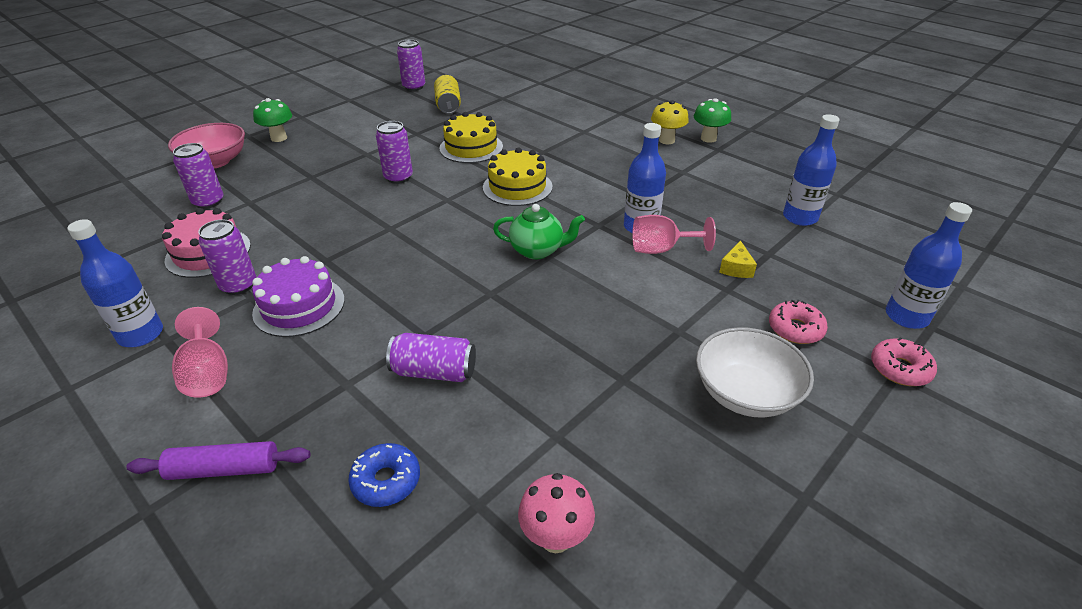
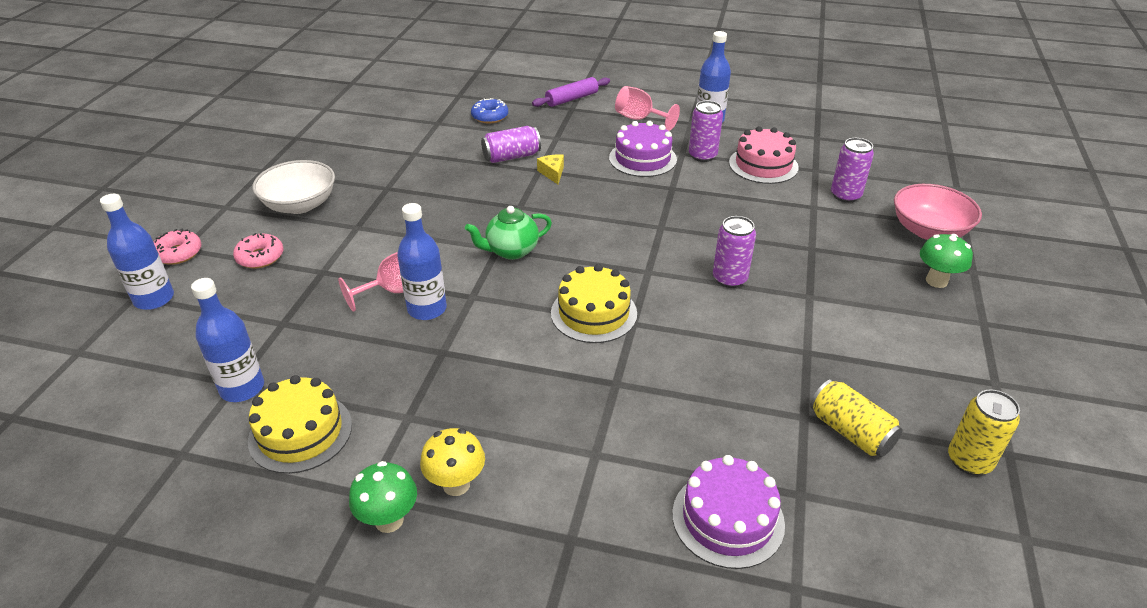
camera: 150 degrees right, 0 degrees up
purple can [397,40,425,91] -> yellow can [948,389,1020,475]
yellow cake [439,112,503,163] -> yellow cake moved to [248,375,352,474]
pink mushroom [518,473,595,553] -> none
yellow cheese [719,240,757,278] -> yellow cheese moved to [537,154,564,184]
none -> purple cake [672,455,785,569]

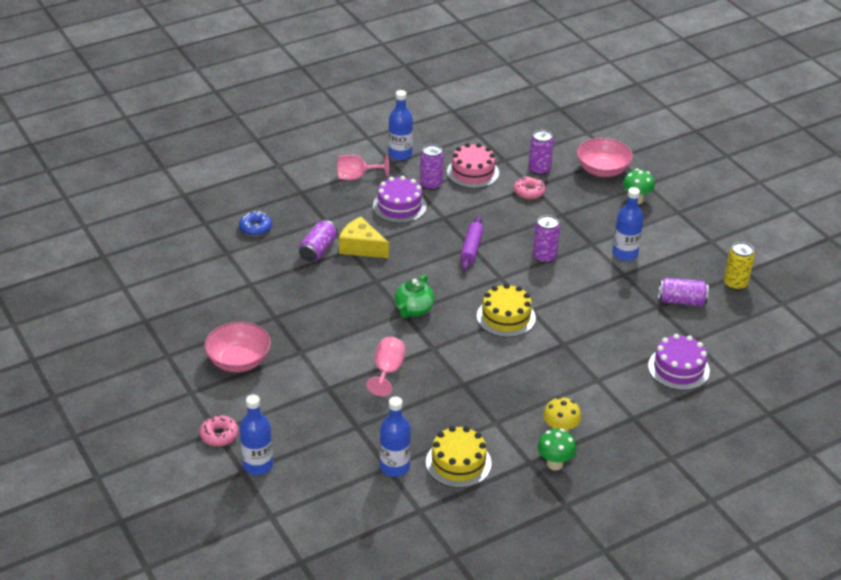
camera: 45 degrees left, 0 degrees up
pink donut [233,233,283,268] -> pink donut moved to [514,176,546,200]
white bowl [253,160,335,214] -> pink bowl [204,322,271,372]
blue bottle [397,203,447,320] -> blue bottle moved to [613,187,643,261]
purple rolling pin [532,77,610,107] -> purple rolling pin moved to [460,216,483,271]
yellow cheese [537,154,564,184] -> yellow cheese [339,217,389,258], size x1.82
yellow can [810,379,903,457] -> purple can [658,278,709,306]

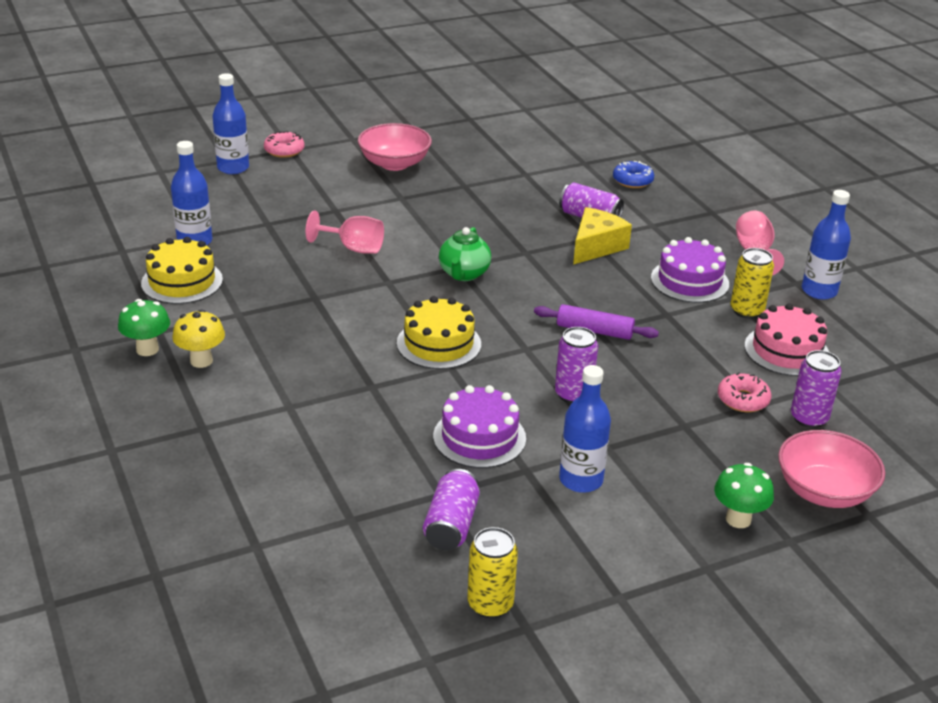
camera: 95 degrees right, 5 degrees down
green teapot [395,275,434,318] -> green teapot turned 105 degrees counterclockwise [439,227,491,281]
purple can [420,144,444,190] -> yellow can [730,248,774,319]
purple cake [648,334,710,390] -> purple cake moved to [433,385,526,468]

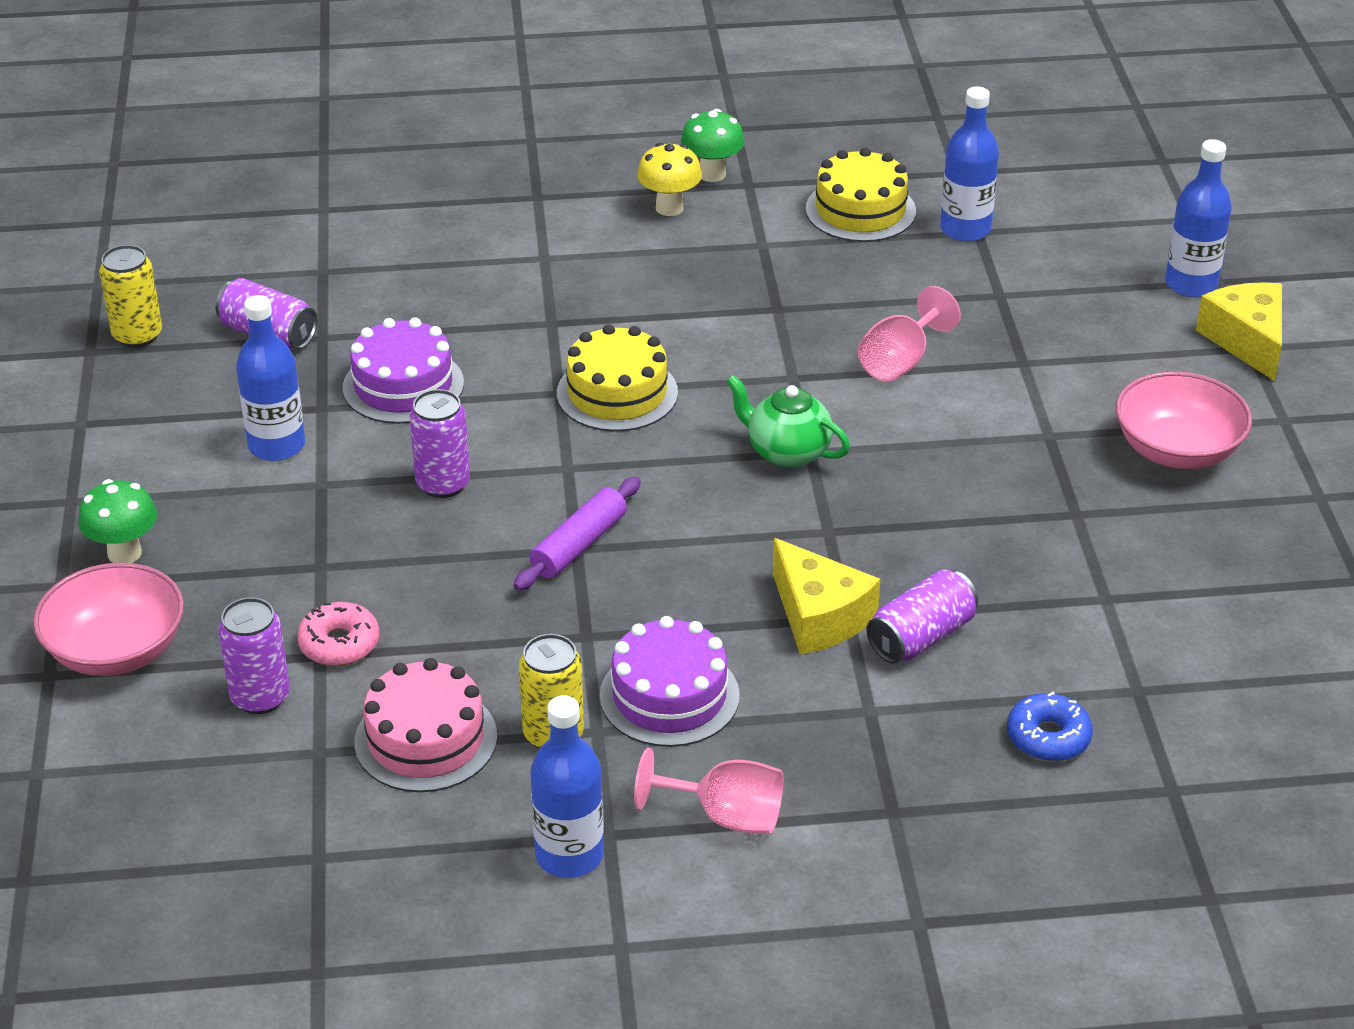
camera: 110 degrees right, 5 degrees up
pink donut [264,131,305,158] -> yellow cheese [1196,282,1282,381]

